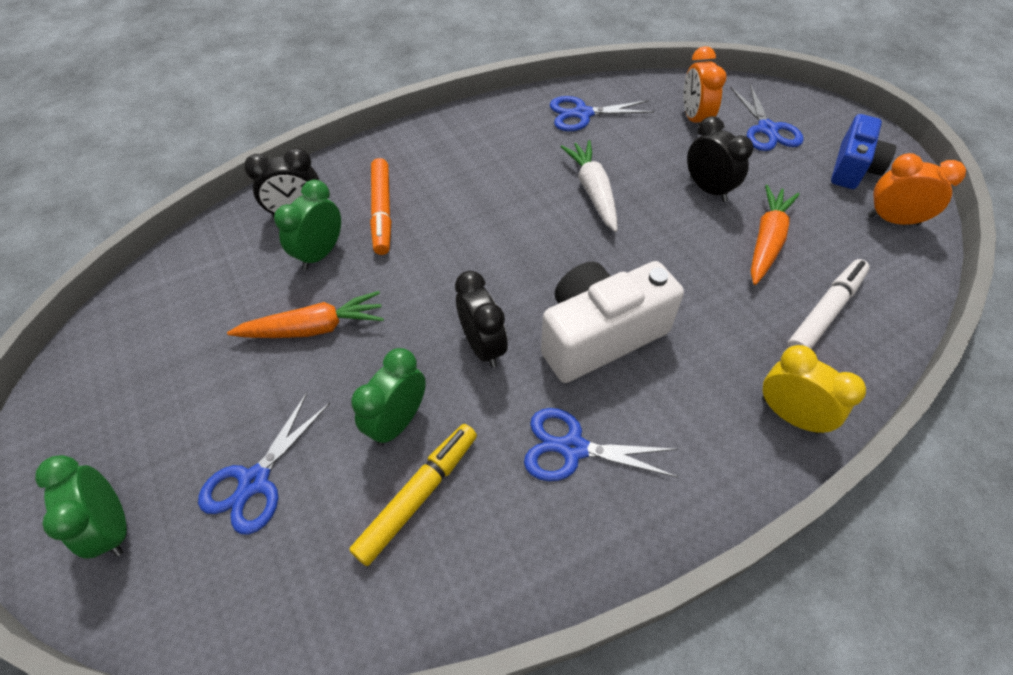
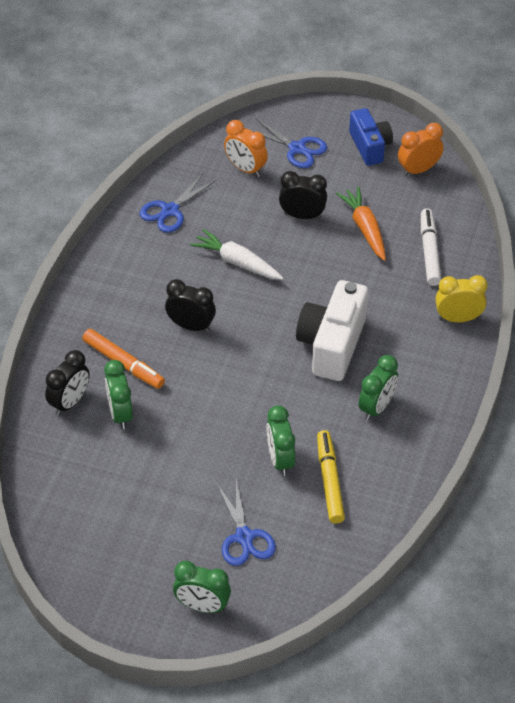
camera: 45 degrees left, 5 degrees down
orange carrot [227,291,384,338] -> none
black clock [455,271,508,368] -> black clock moved to [165,279,216,332]
blue scissors [524,408,678,481] -> green clock [358,355,398,421]

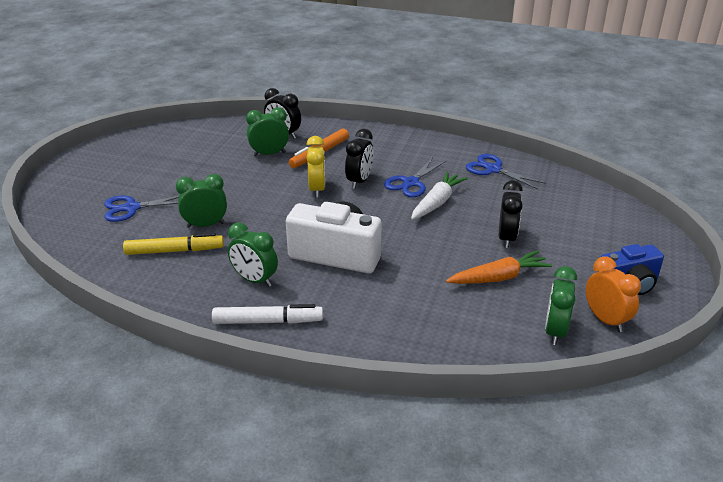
camera: 90 degrees right, 15 degrees down
green clock [173,561,231,613] -> green clock moved to [545,266,577,345]
orange clock [224,120,268,177] -> none
blue scissors [249,118,328,168] -> blue scissors moved to [384,157,447,197]
white marker [421,209,441,286] -> white marker moved to [212,304,323,324]
yellow clock [436,275,488,322] -> yellow clock moved to [306,136,325,198]

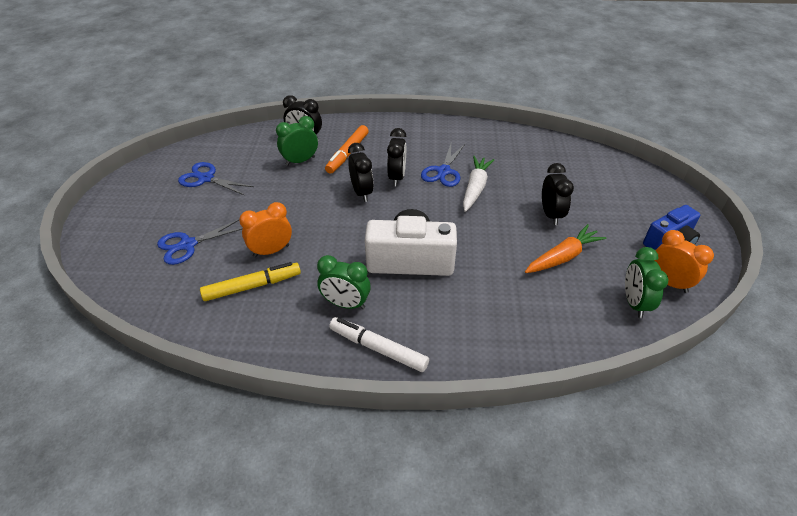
camera: 15 degrees left, 10 degrees up
green clock [176,174,227,228] -> orange clock [239,202,292,257]
white marker [212,304,323,324] -> white marker turned 135 degrees counterclockwise [329,317,429,372]
yellow clock [306,136,325,198] -> black clock [348,143,374,202]
blue scissors [466,154,546,189] -> blue scissors moved to [178,162,254,195]

